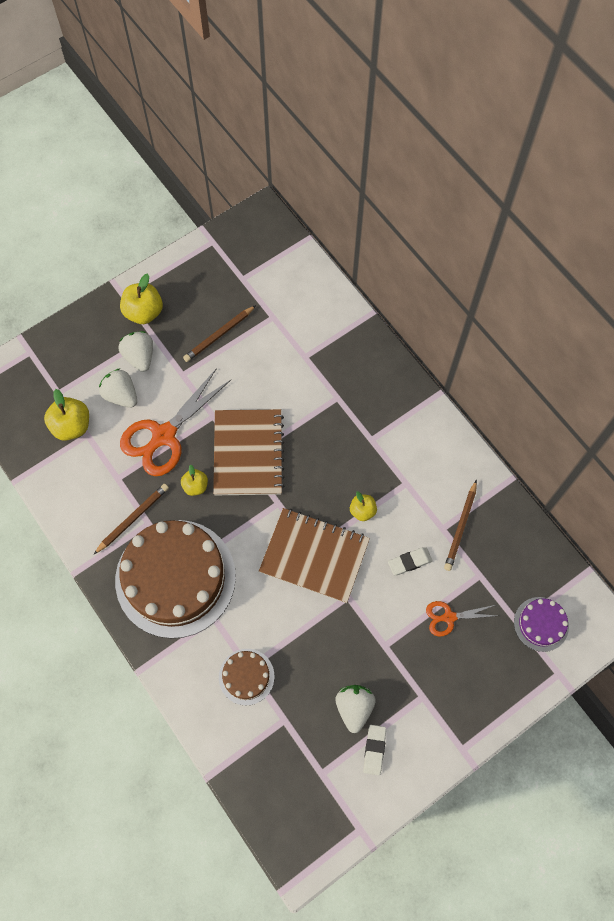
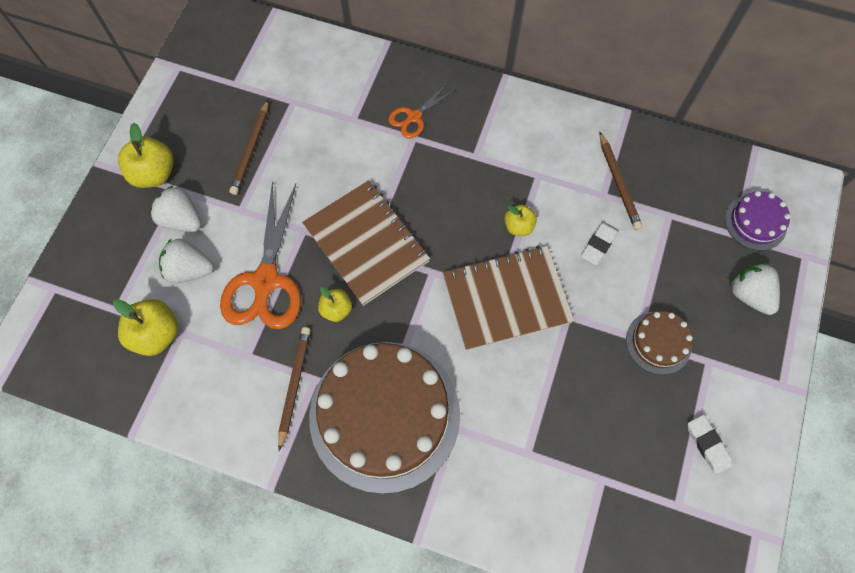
camera: 35 degrees left, 0 degrees up
brown cake [219,649,275,705] -> brown cake moved to [626,311,693,375]
white strawberry [335,685,376,733] -> white strawberry moved to [729,263,780,315]
orange scissors [426,601,496,636] -> orange scissors moved to [388,83,455,138]

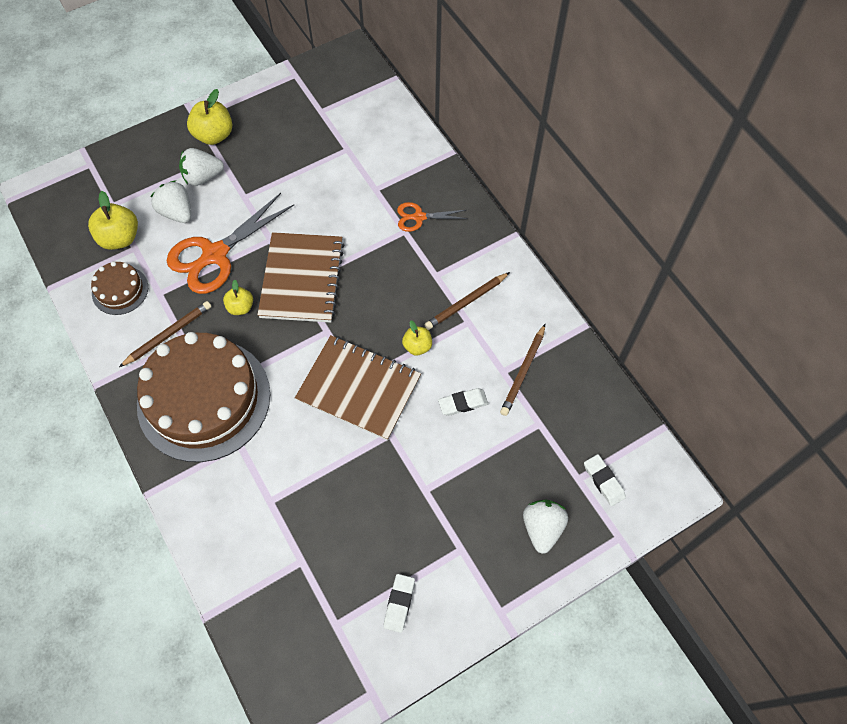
camera: 40 degrees right, 5 degrees down
white strawberry [150,186,201,232] -> white strawberry turned 90 degrees counterclockwise [179,148,224,186]
brown pencil [229,99,269,195] -> brown pencil moved to [424,272,510,330]
brown cake [626,311,693,375] -> brown cake moved to [91,261,148,315]
purple cake [725,191,791,251] -> white eraser [584,454,626,506]

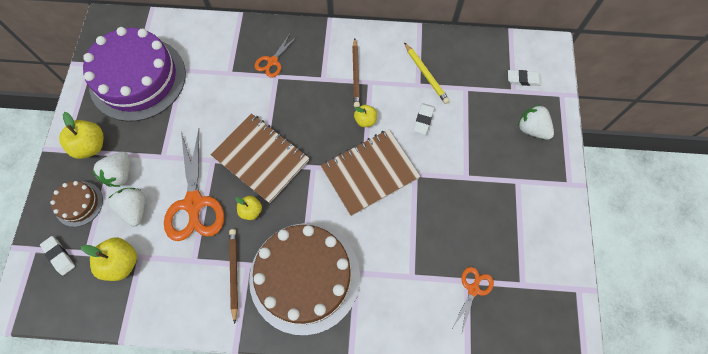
camera: 55 degrees left, 5 degrees up
brown cake [91,261,148,315] -> brown cake moved to [50,181,103,227]
white strawberry [151,180,191,223] -> white strawberry turned 75 degrees clockwise [109,188,145,227]
white eraser [383,574,415,633] -> white eraser moved to [40,236,75,275]
brown pencil [500,324,545,416] -> yellow pencil [404,42,450,104]
none -> purple cake [83,27,186,122]
none -> orange scissors [453,267,494,332]

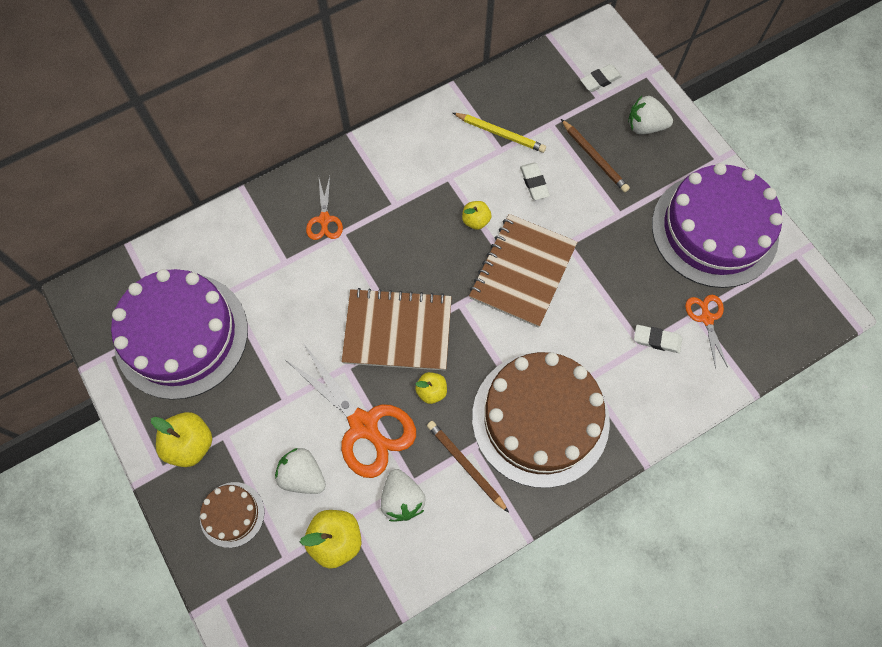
camera: 35 degrees left, 0 degrees up
white eraser [40,236,75,275] -> white eraser moved to [634,325,682,353]
white strawberry [92,152,130,187] -> white strawberry moved to [381,469,426,522]
brown pencil [352,38,360,107] -> brown pencil moved to [561,119,630,192]
none -> purple cake [652,163,783,288]

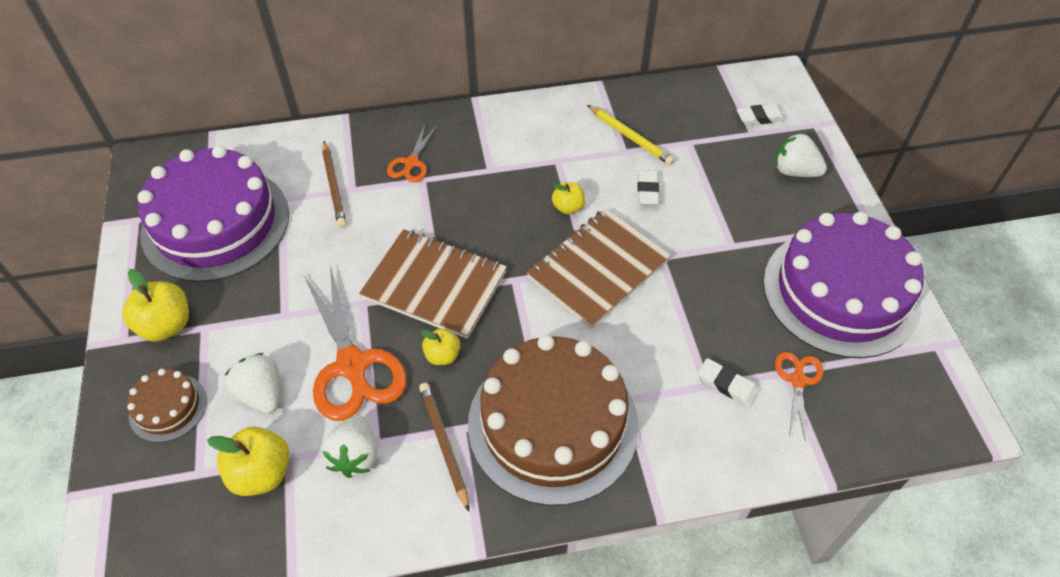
camera: 20 degrees right, 15 degrees down
brown pencil [561,119,630,192] -> brown pencil moved to [322,141,346,228]

